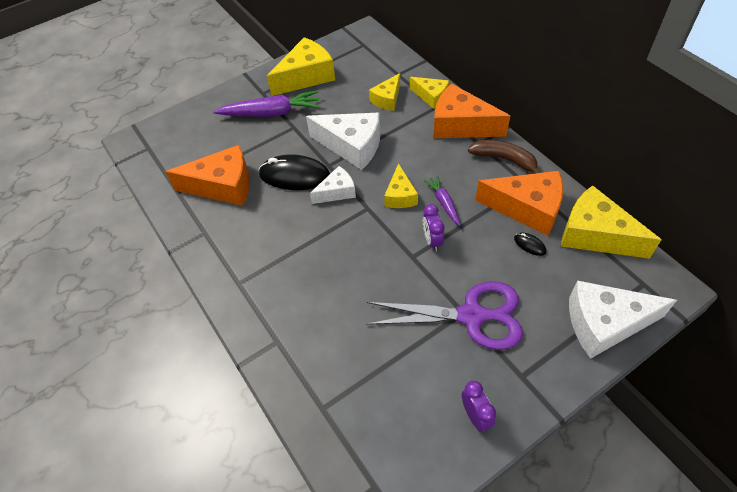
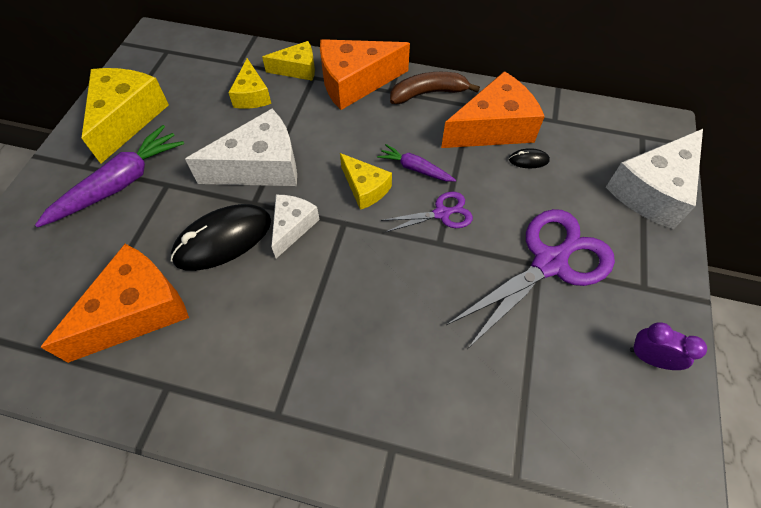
camera: 45 degrees left, 5 degrees up
purple clock [423,204,444,251] -> purple scissors [381,192,473,232]
yellow cheese [561,185,661,259] -> none

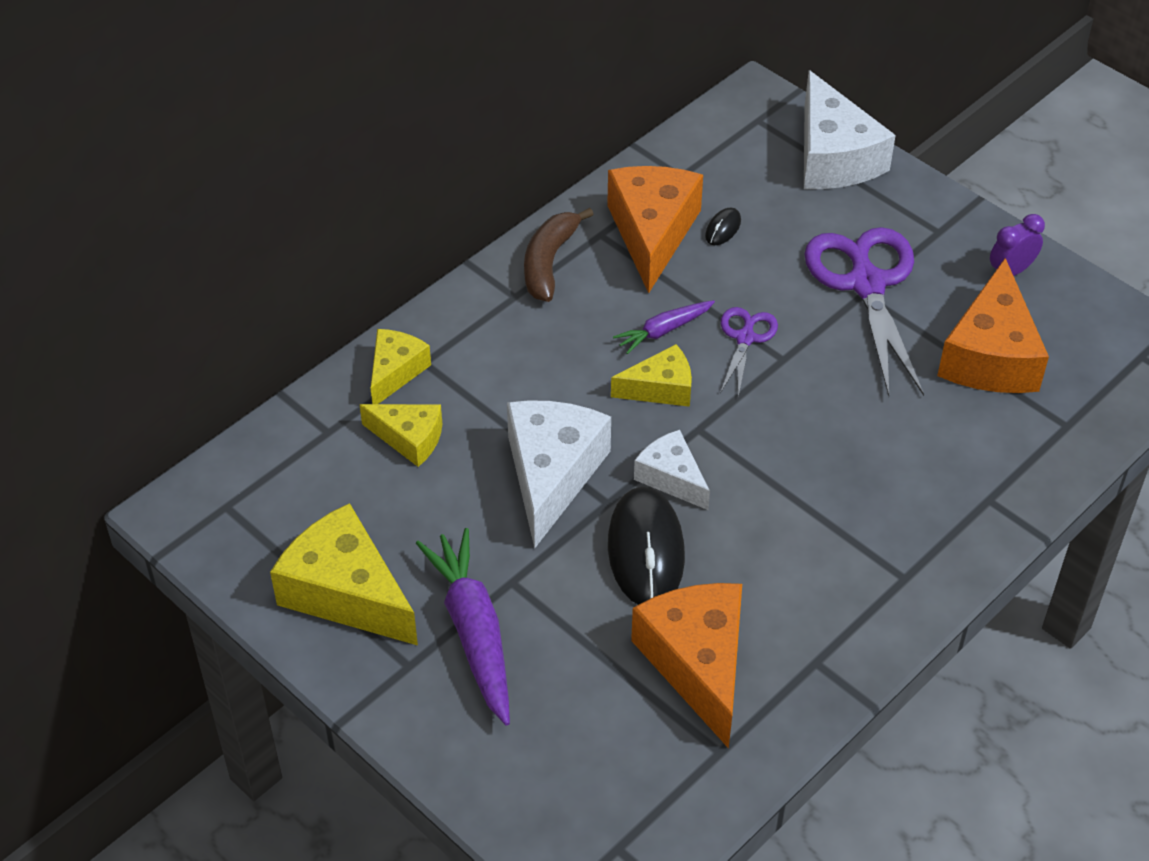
camera: 60 degrees left, 10 degrees down
orange cheese [320,39,410,110] -> orange cheese moved to [937,258,1049,393]

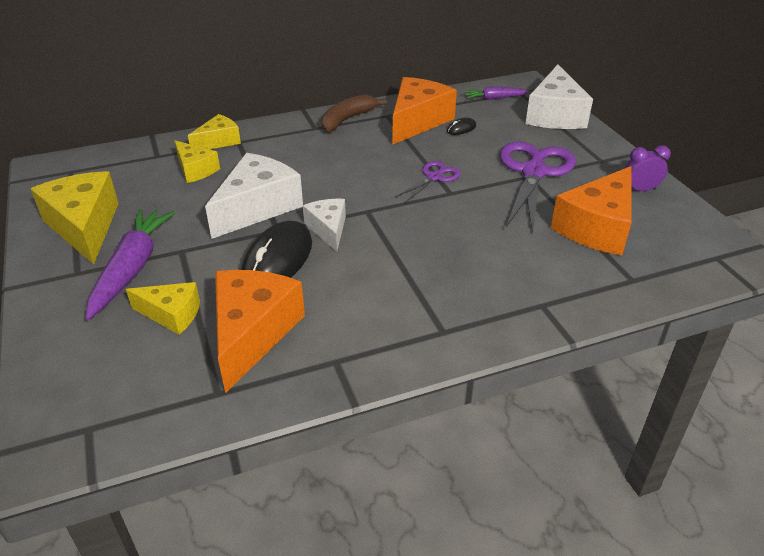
camera: 25 degrees right, 10 degrees down
yellow cheese [611,344,692,407] -> yellow cheese moved to [126,282,200,335]
purple carrot [613,300,715,354] -> purple carrot moved to [464,86,530,100]

